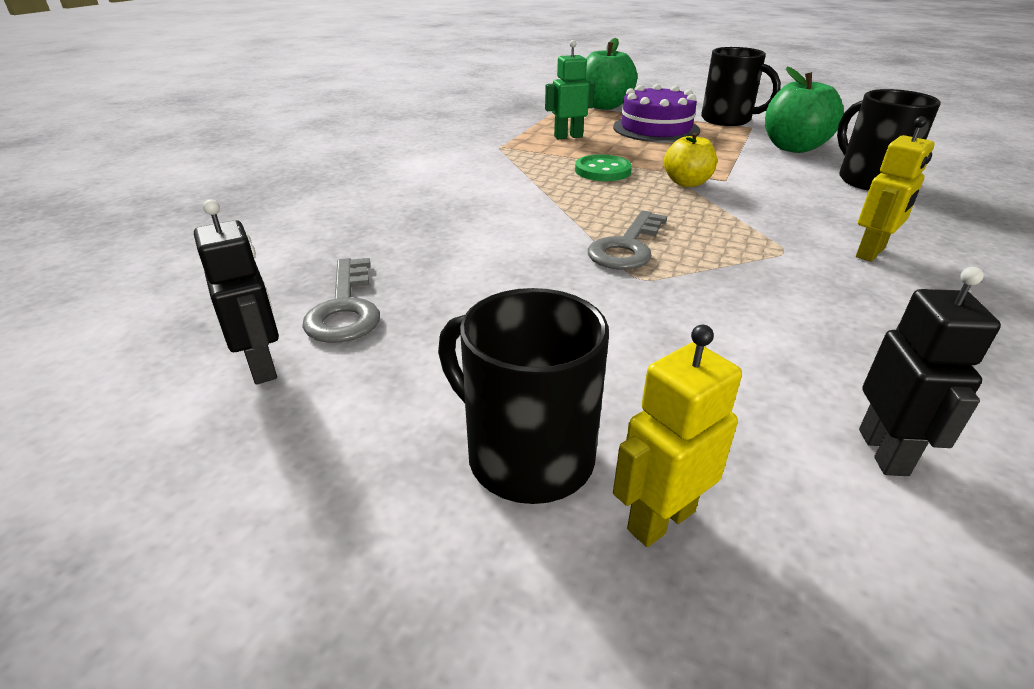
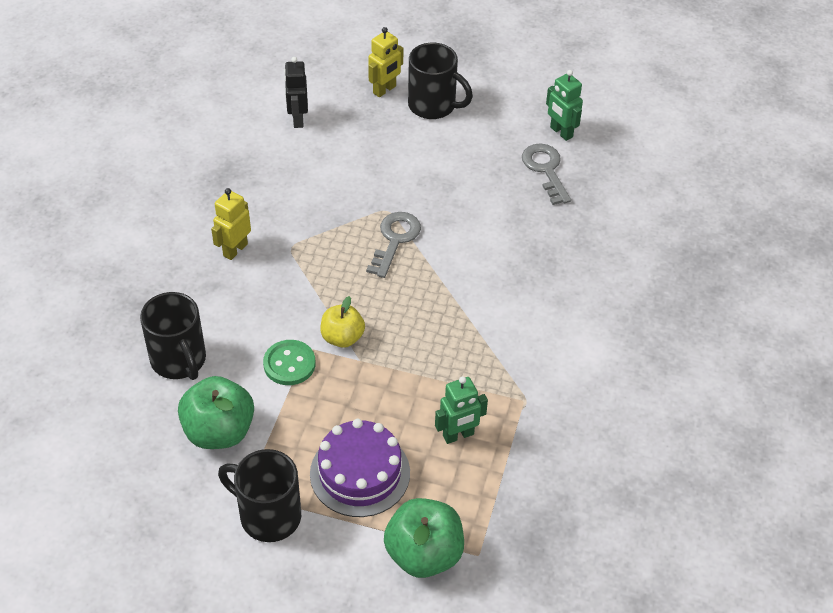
camera: 170 degrees right, 15 degrees up
black robot [194,199,279,384] -> green robot [546,70,583,141]
green button [575,154,632,181] -> green button moved to [263,340,315,385]

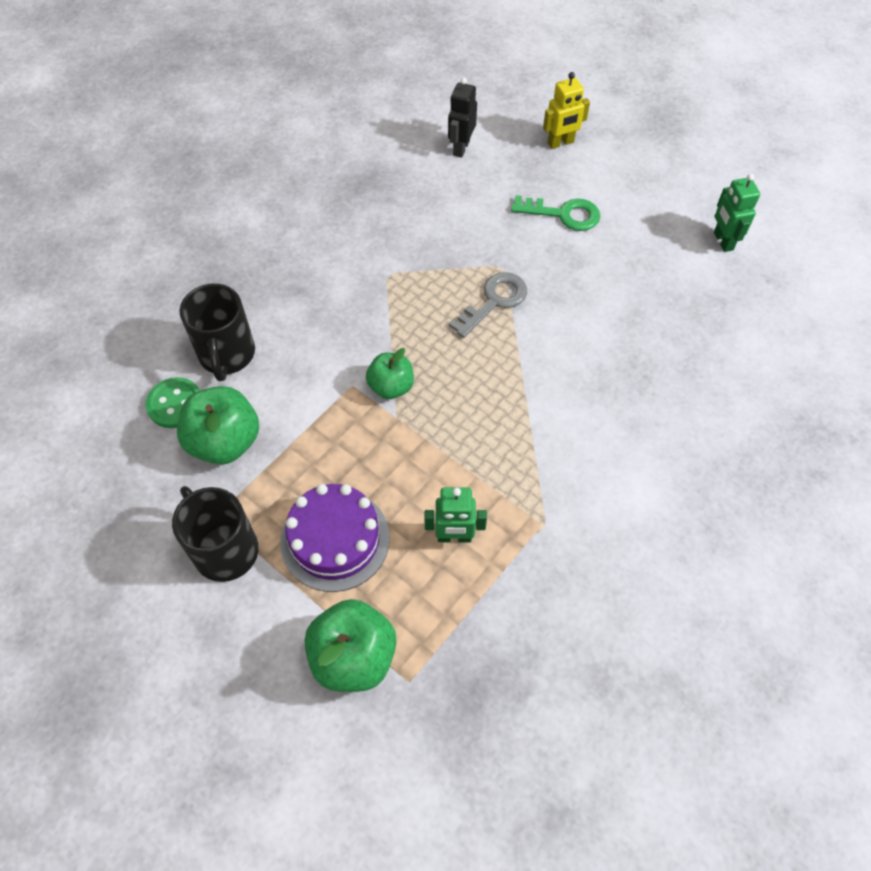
camera: 25 degrees right, 10 degrees up
yellow robot [211,188,251,260] -> none
green button [263,340,315,385] -> green button moved to [145,377,200,428]
yellow apple [320,296,365,348] -> green apple [366,348,414,399]
black mug [408,43,473,119] -> none
grey key [522,144,571,205] -> none
none -> green key [511,195,600,231]

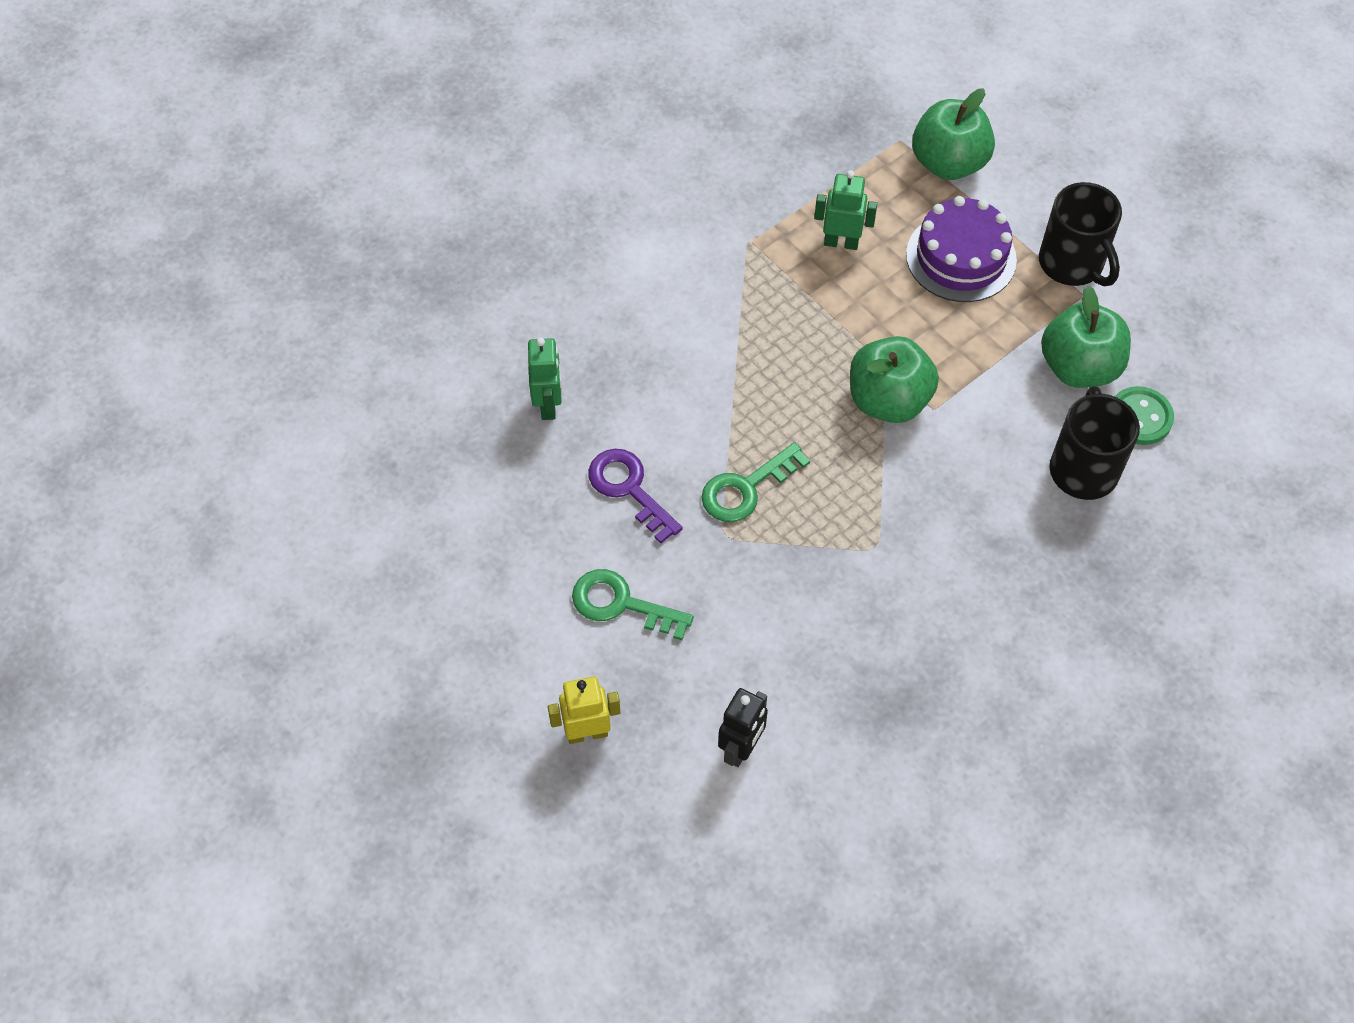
camera: 170 degrees left, 0 degrees up
green apple [366,348,414,399] -> green apple [850,336,939,423], size x1.59
grey key [449,272,527,338] -> green key [701,442,810,522]
green robot [714,174,760,252] -> green robot moved to [528,337,562,420]
none -> purple key [588,449,683,544]

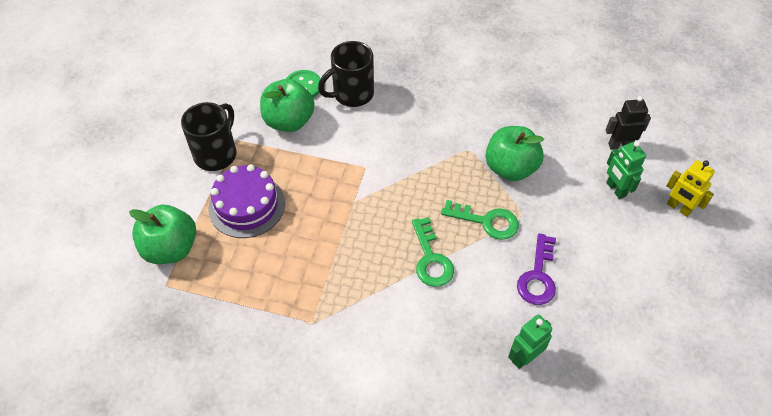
camera: 125 degrees left, 5 degrees down
green key [572,569,694,640] -> green key moved to [412,217,454,287]
green robot [814,170,877,250] -> green robot moved to [606,141,646,199]
green apple [850,336,939,423] -> green apple moved to [486,126,544,181]

